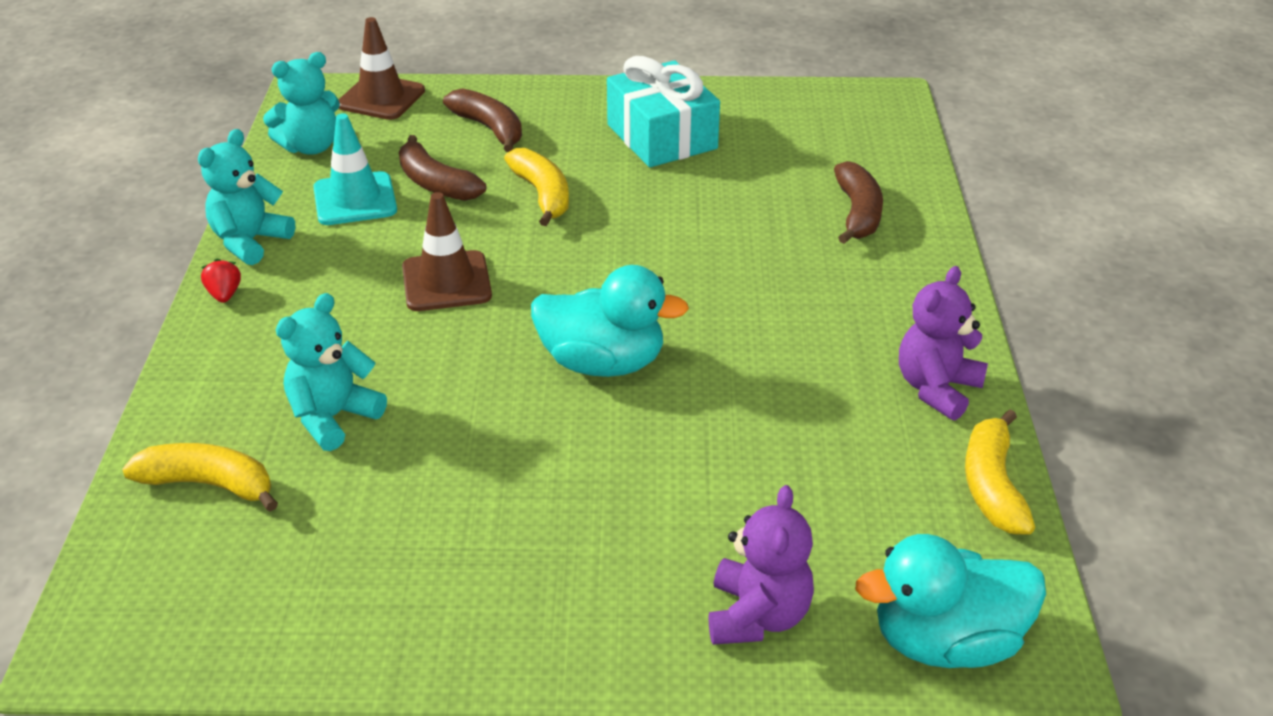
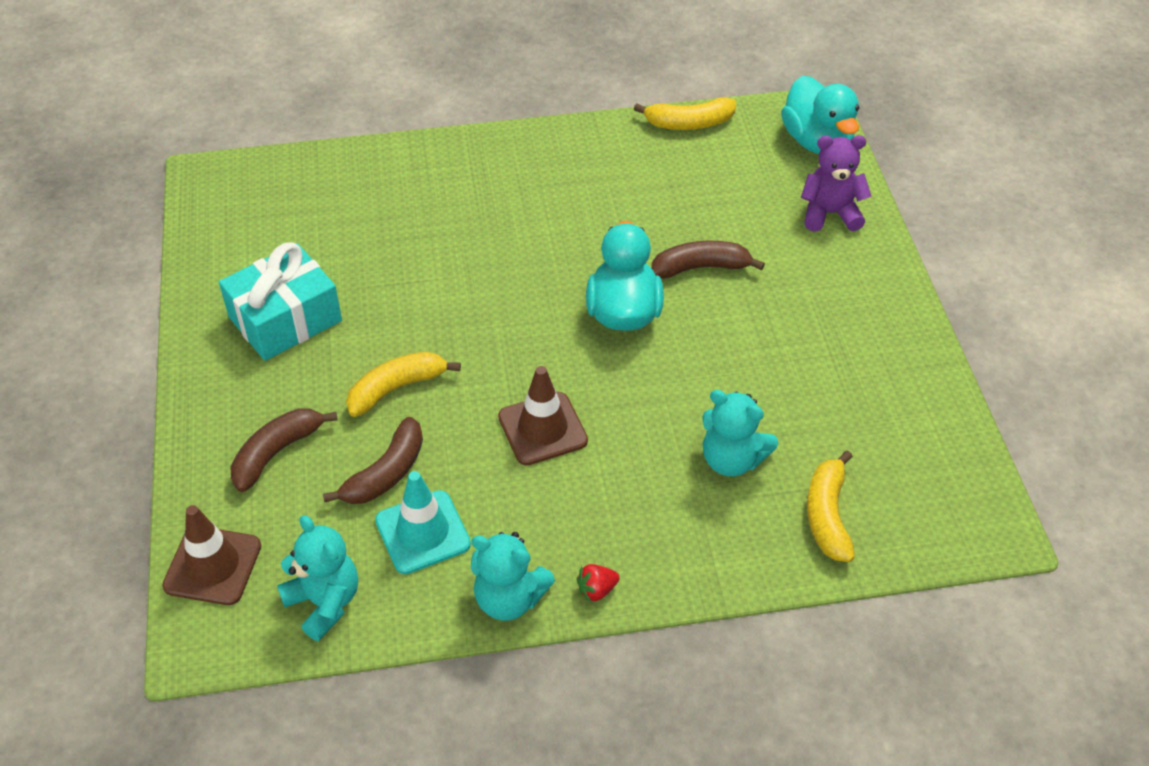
camera: 100 degrees left, 10 degrees up
brown banana [834,161,883,244] -> brown banana moved to [651,241,765,279]
purple teddy bear [899,266,988,420] -> none

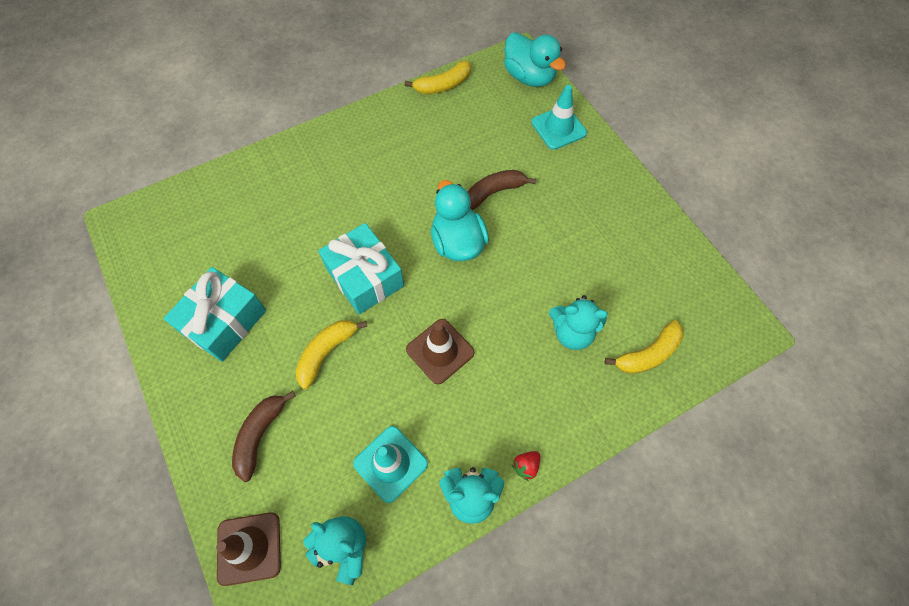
camera: 20 degrees left, 15 degrees up
brown banana [323,417,423,504] -> none
purple teddy bear [801,135,872,232] -> turquoise traffic cone [531,85,587,150]
yellow banana [807,450,855,562] -> yellow banana turned 105 degrees counterclockwise [605,320,684,374]
none -> turquoise gift [318,223,404,314]

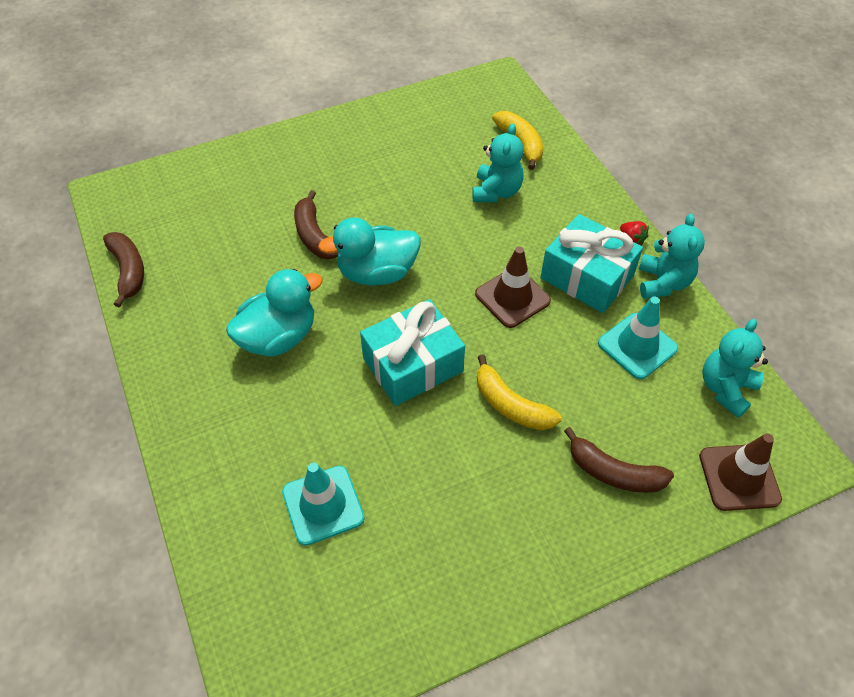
camera: 85 degrees left, 10 degrees down
turquoise gift [163,267,266,362] -> turquoise gift moved to [541,214,643,313]
yellow banana [405,61,471,94] -> brown banana [103,232,144,308]
turquoise duck [504,32,566,87] -> turquoise duck moved to [226,269,323,357]
turquoise traffic cone [531,85,587,150] -> turquoise traffic cone moved to [282,463,365,546]

